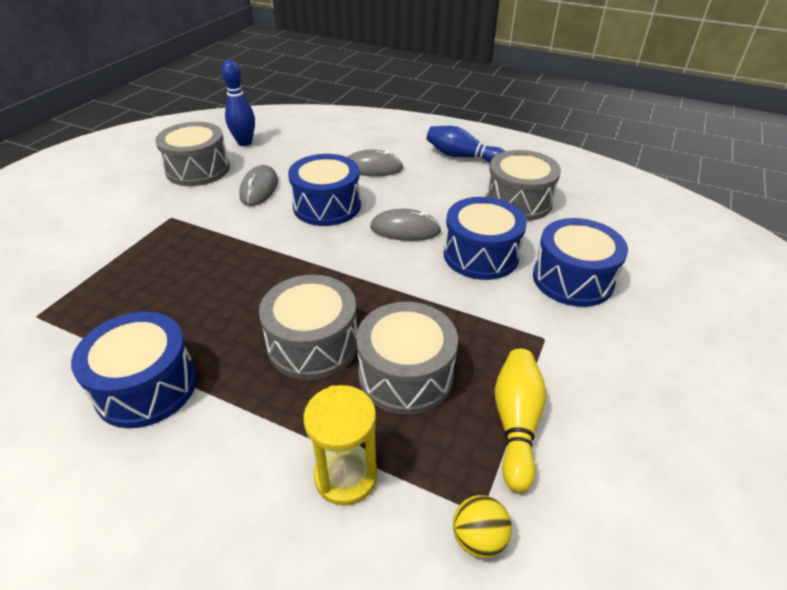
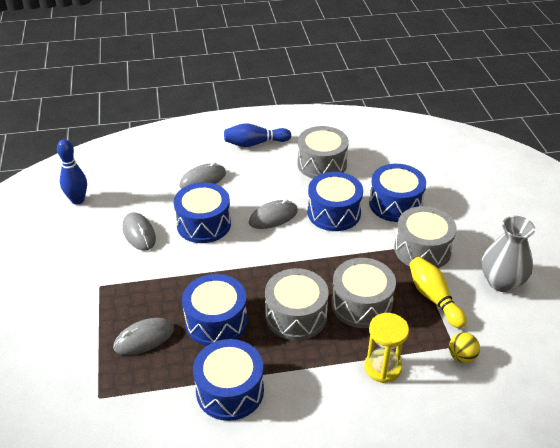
camera: 35 degrees left, 0 degrees up
grey drum [155,122,230,186] -> grey drum moved to [394,206,457,268]
none -> grey mouse [113,318,174,355]
none -> blue drum [182,274,247,346]
none -> grey vase [482,216,535,292]

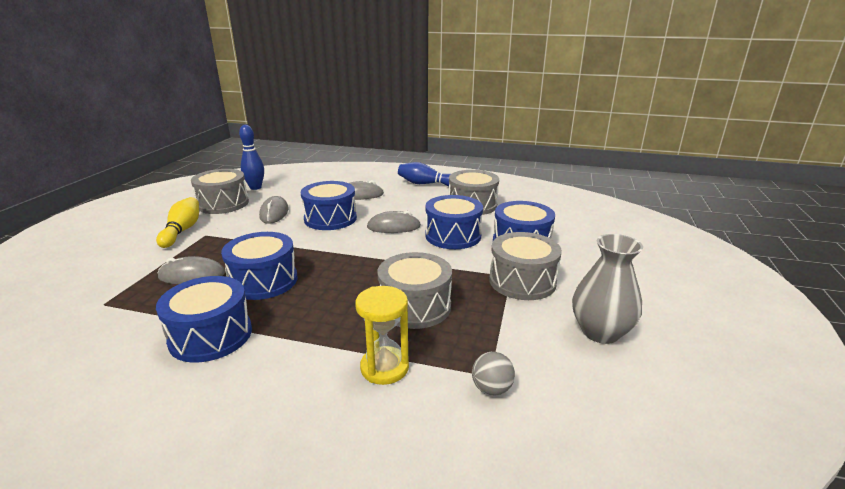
camera: 25 degrees right, 15 degrees down
grey drum [265,268,329,340] -> grey drum moved to [191,169,249,214]
yellow bowling pin [409,257,467,329] -> yellow bowling pin moved to [156,197,199,248]
yellow ball [449,332,480,363] -> grey ball [472,352,515,395]

